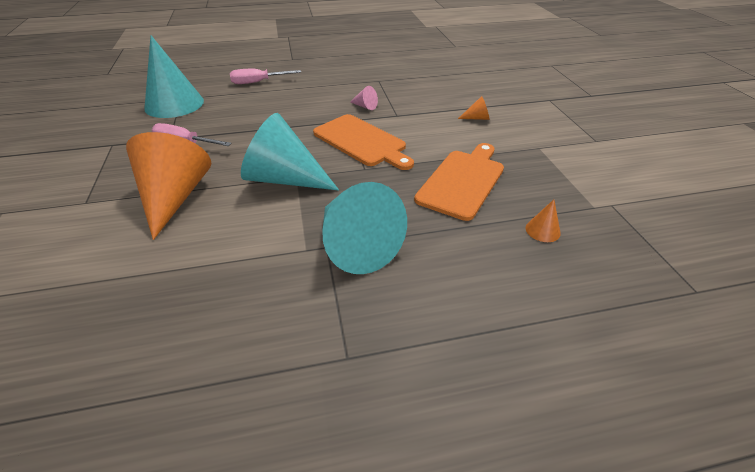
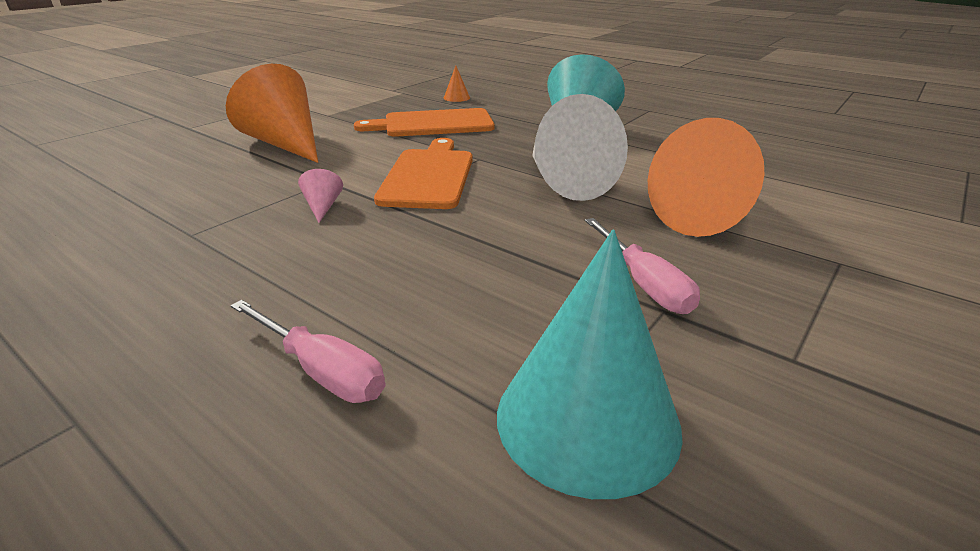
camera: 130 degrees left, 10 degrees down
turquoise cone [241,113,339,191] -> white cone [532,94,628,201]
orange cone [458,96,490,120] -> orange cone [226,64,318,163], size x2.45

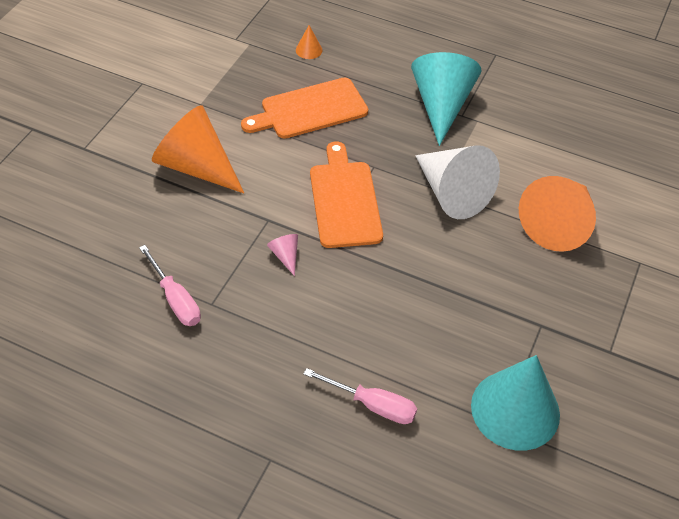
camera: 15 degrees left, 20 degrees up
pink screwdriver [585,218,700,314] -> pink screwdriver moved to [139,245,201,326]

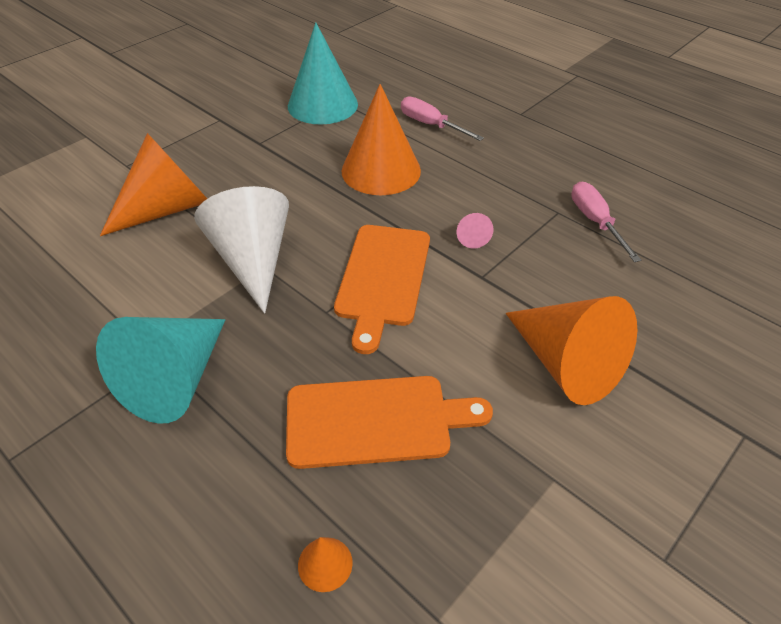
camera: 160 degrees left, 5 degrees down
none -> orange cone [342,84,421,195]

